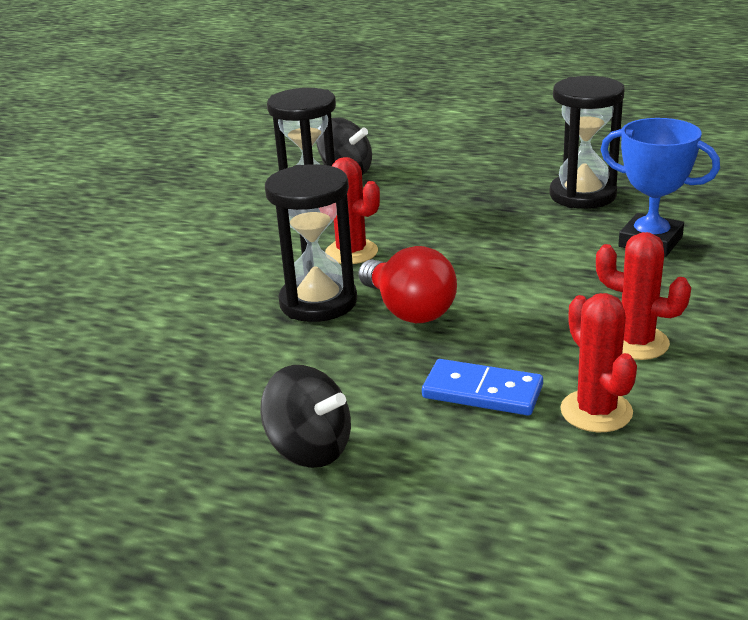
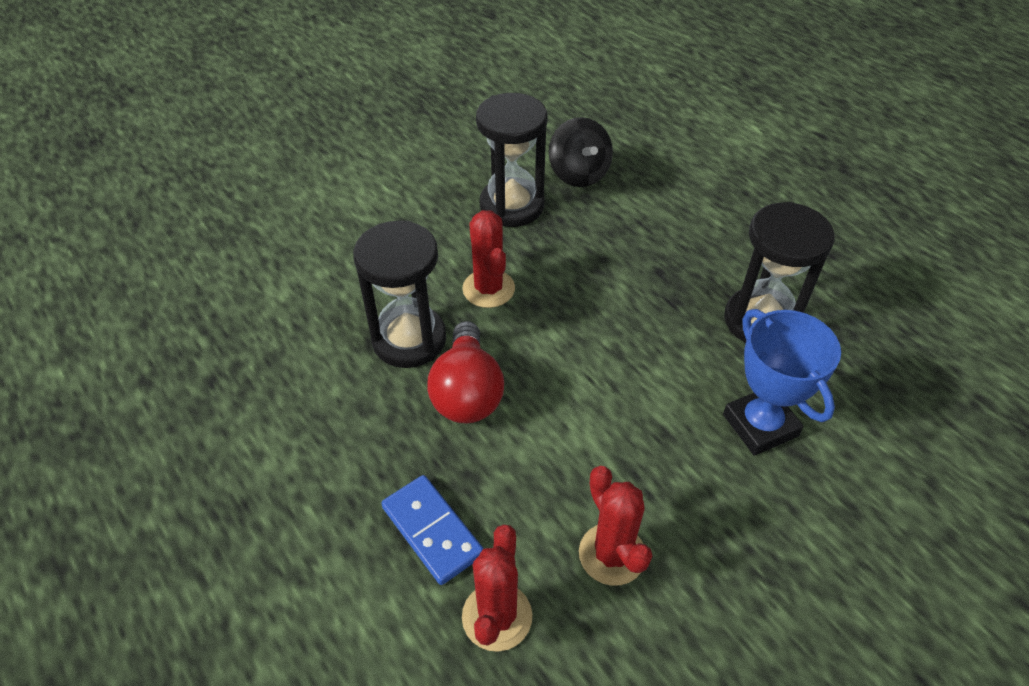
camera: 30 degrees right, 20 degrees up
black spinning top [260,365,351,468] -> none

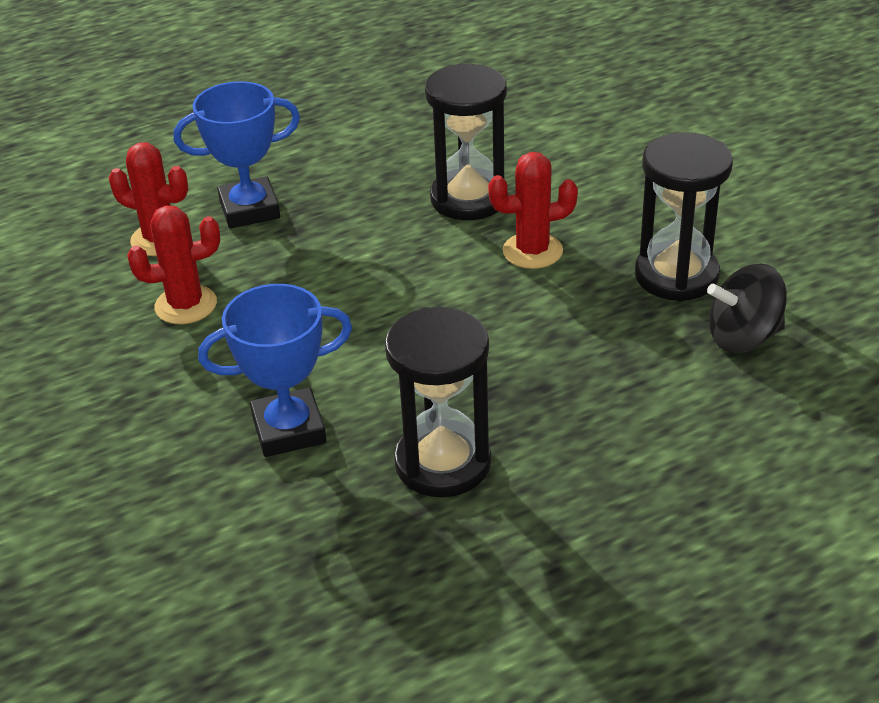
camera: 100 degrees right, 10 degrees down
blue domino [381,475,484,585] -> blue trophy [174,81,300,228]
red light bulb [427,321,504,423] -> none

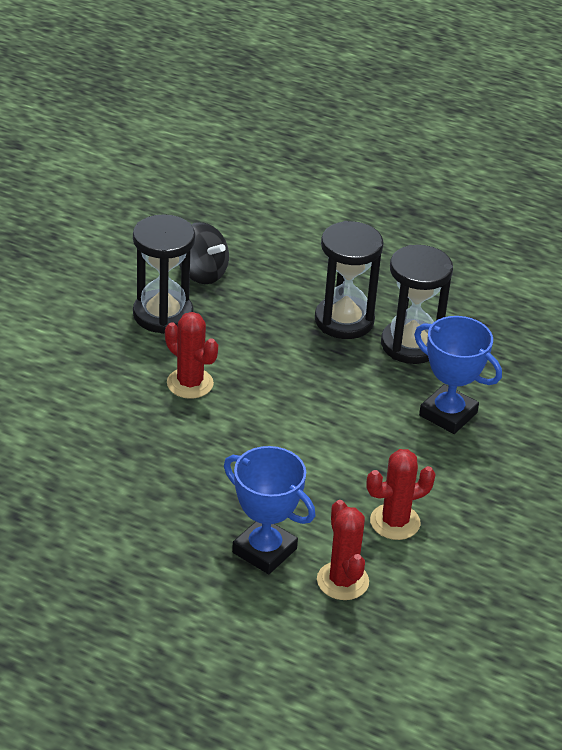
camera: 130 degrees left, 0 degrees up
red cactus [127,206,220,324] -> red cactus turned 60 degrees counterclockwise [366,449,436,540]
black hourglass [425,63,507,220] -> black hourglass moved to [315,221,384,339]

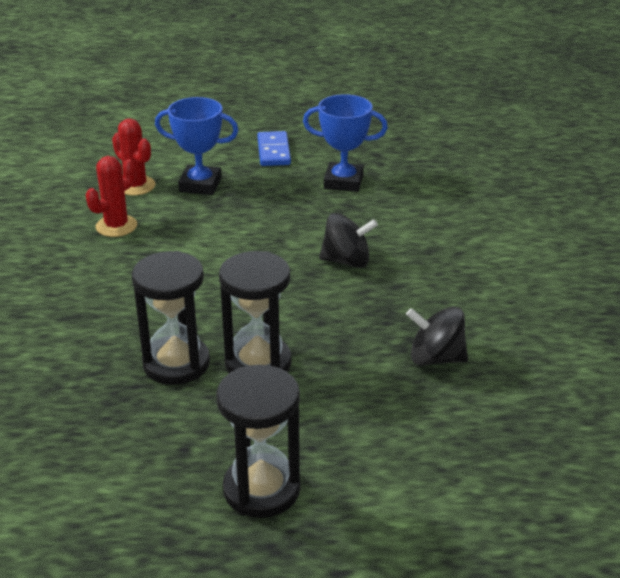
camera: 155 degrees right, 5 degrees down
black hourglass [133,214,195,334] -> black hourglass moved to [216,365,301,518]
red cactus [165,312,218,399] -> black spinning top [319,213,378,268]
blue trophy [414,316,502,434] -> blue trophy moved to [303,94,388,192]
none -> blue domino [257,131,291,166]

